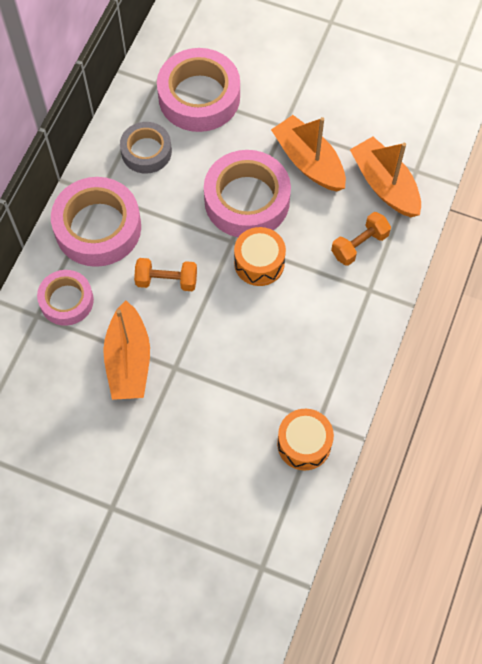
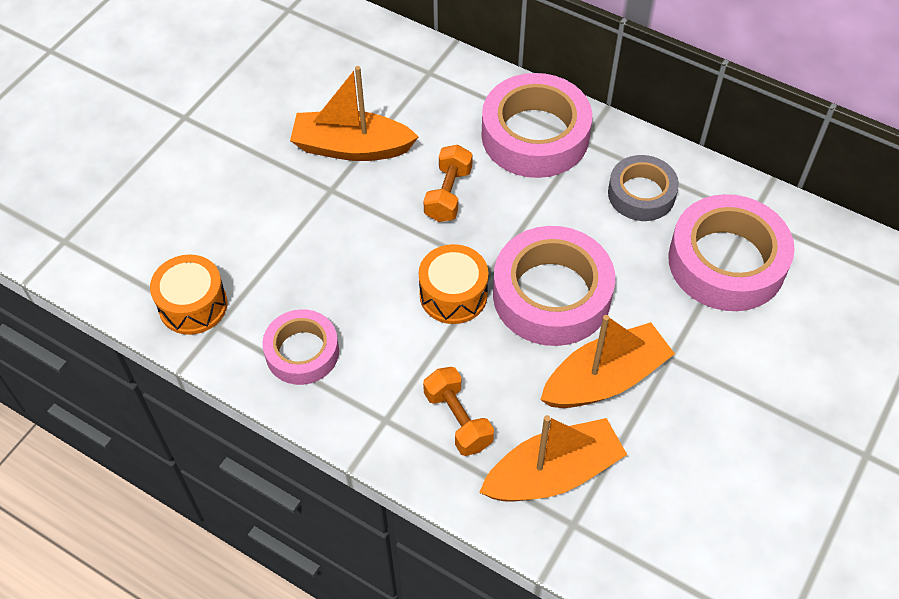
camera: 100 degrees right, 10 degrees down
pink tape [37,270,94,326] -> pink tape moved to [262,309,339,385]

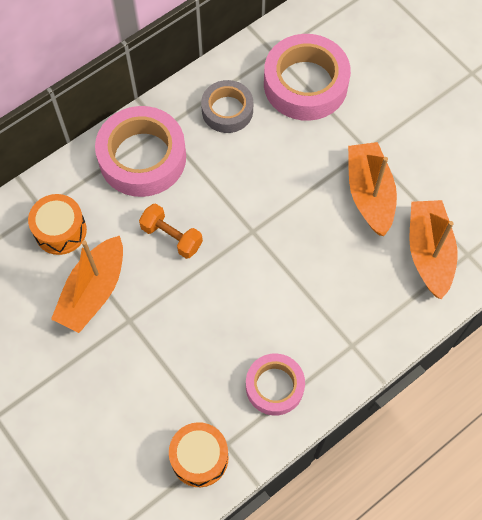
camera: 70 degrees left, 10 degrees up
orange drum [419,244,488,324] -> orange drum moved to [28,194,87,255]
orange dumbbell [423,367,494,456] -> none
pink tape [493,226,615,346] -> none

